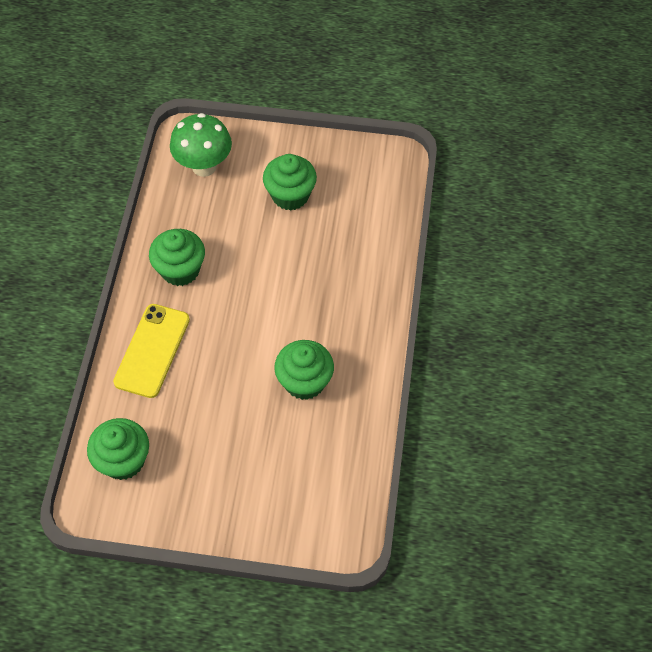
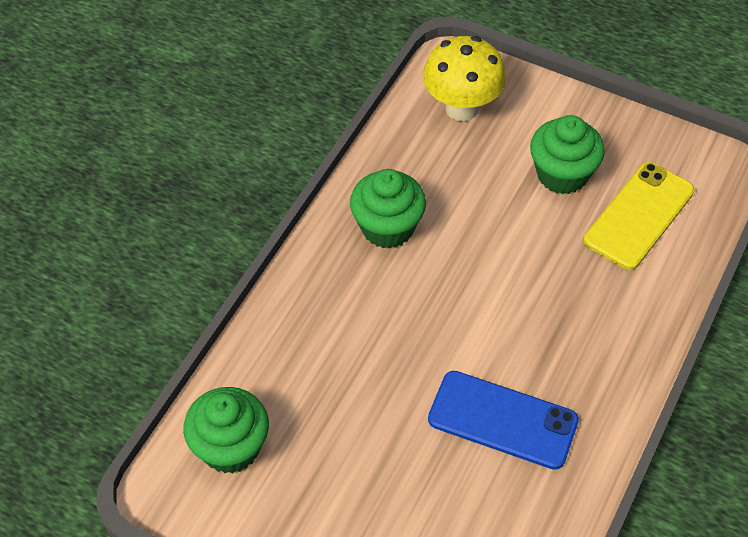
camera: 20 degrees right, 5 degrees down
yellow phone [113,304,190,398] -> yellow phone moved to [583,162,695,270]
green mushroom [170,113,232,177] -> yellow mushroom [423,36,506,121]
green cupcake [274,340,334,400] -> blue phone [428,371,579,470]

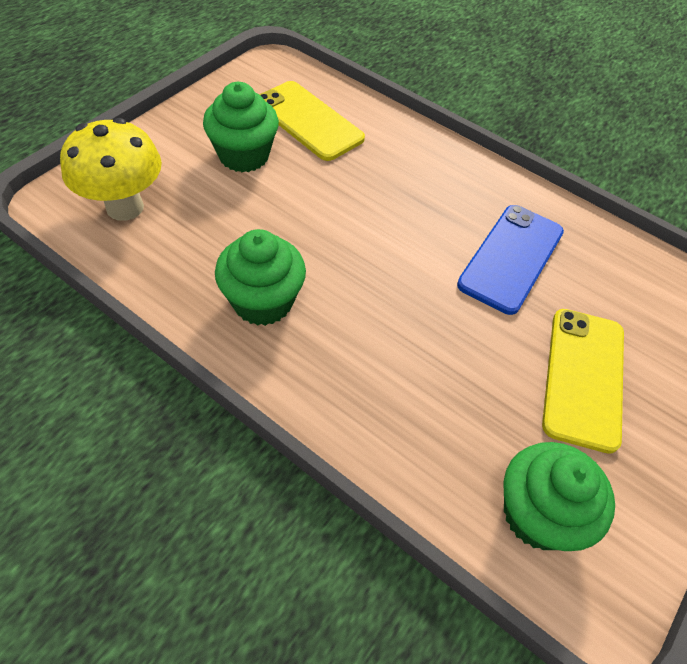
camera: 85 degrees left, 0 degrees up
none -> yellow phone [542,309,624,454]

